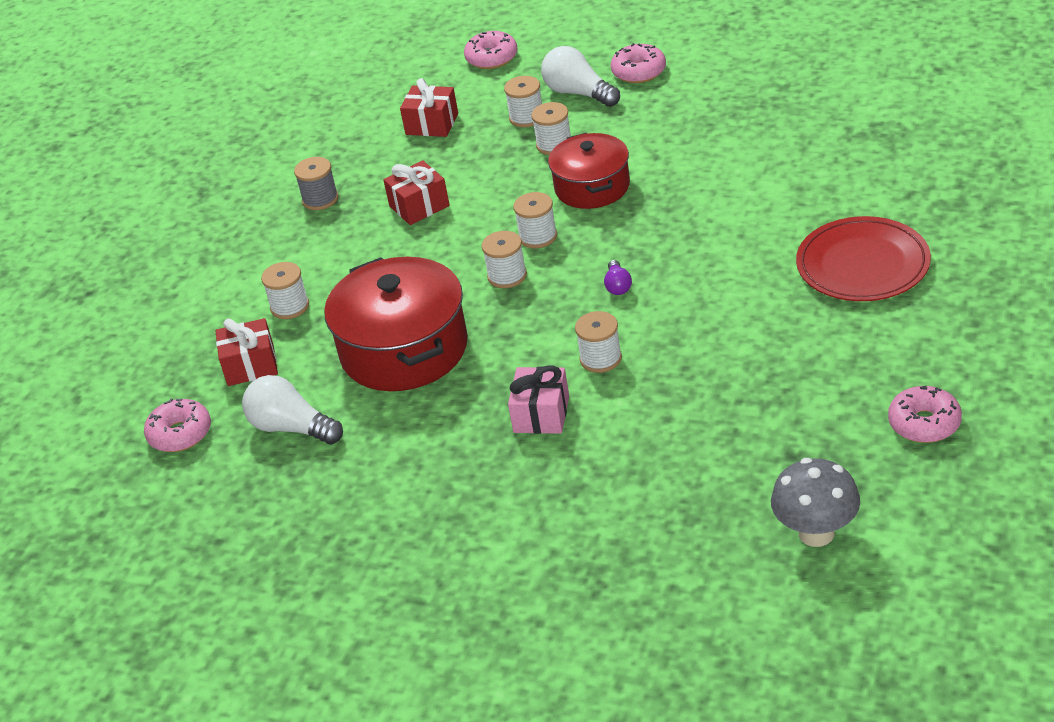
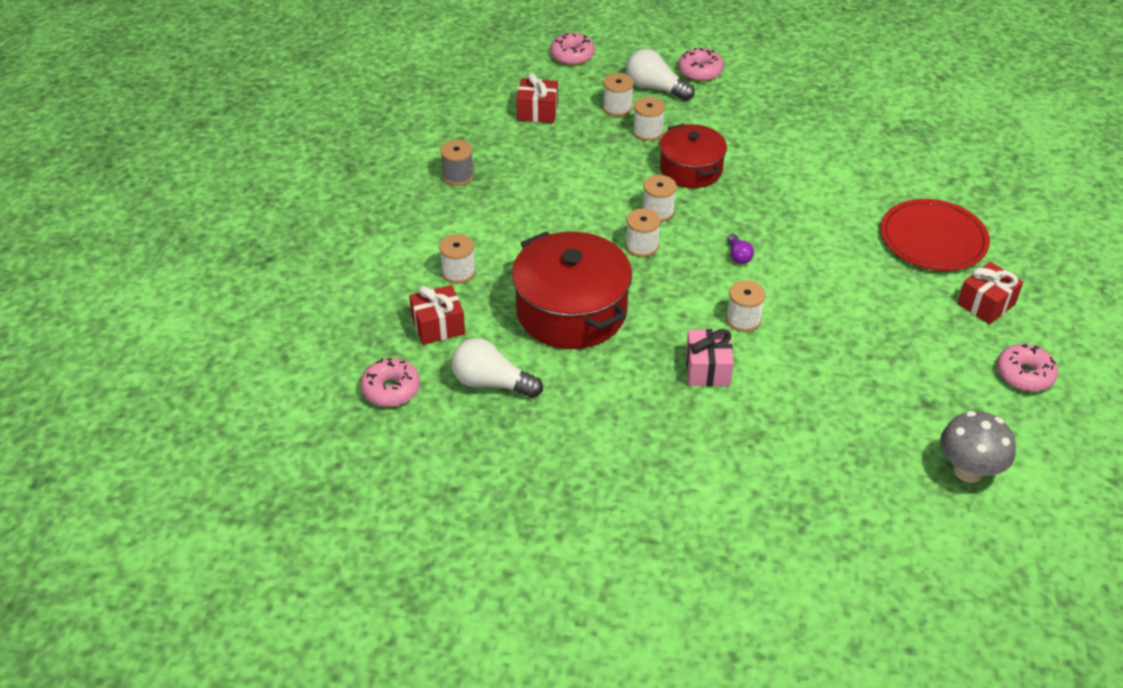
camera: 15 degrees left, 5 degrees up
red gift [383,160,450,225] -> red gift moved to [957,262,1023,325]

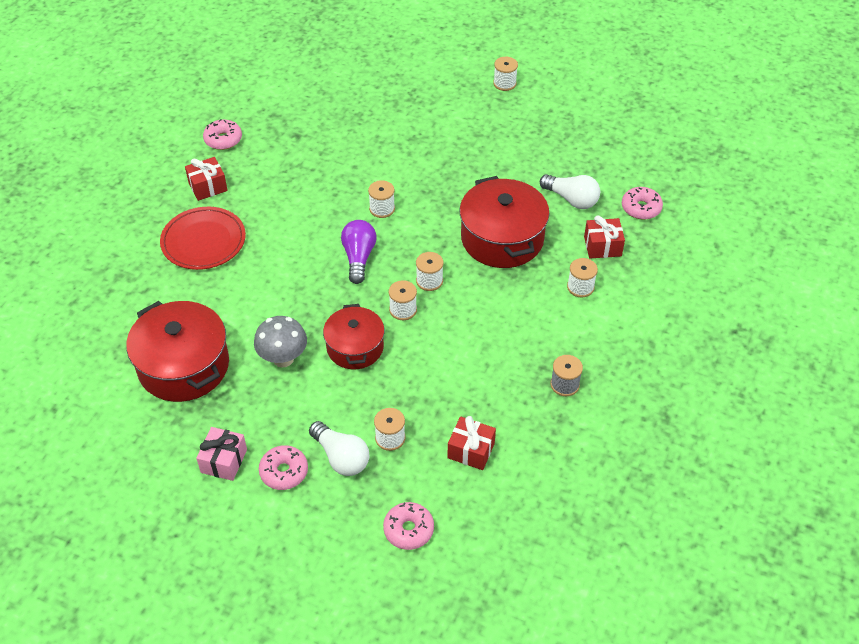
camera: 165 degrees left, 5 degrees up
white spool [633,97,665,141] -> white spool moved to [493,57,518,91]
pink gift [686,329,734,386] -> pink gift moved to [196,427,247,481]
purple light bulb [727,234,754,264] -> purple light bulb [341,220,376,284], size x1.94
grey mushroom [940,411,1016,483] -> grey mushroom moved to [254,316,307,368]
none -> red pot [126,301,229,402]

